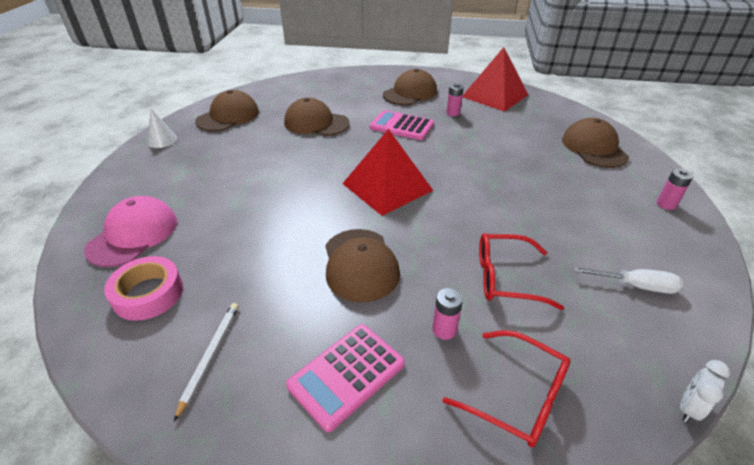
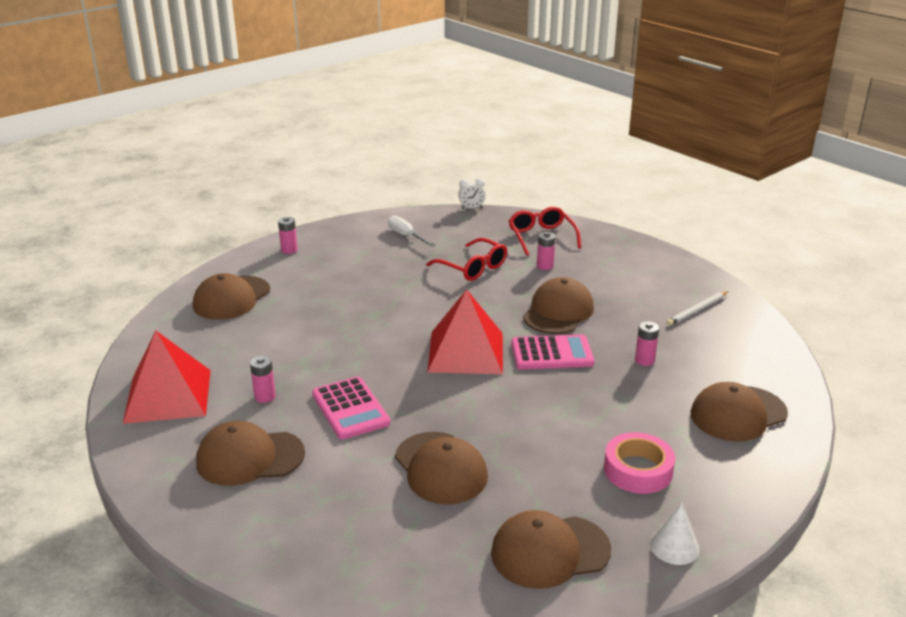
camera: 140 degrees left, 10 degrees down
pink cap [84,196,177,267] -> brown cap [691,382,788,442]
pink tape [104,256,183,321] -> pink tape moved to [604,432,675,494]
pink calculator [286,324,405,432] -> pink calculator moved to [511,335,594,369]
none -> pink battery [635,321,659,366]

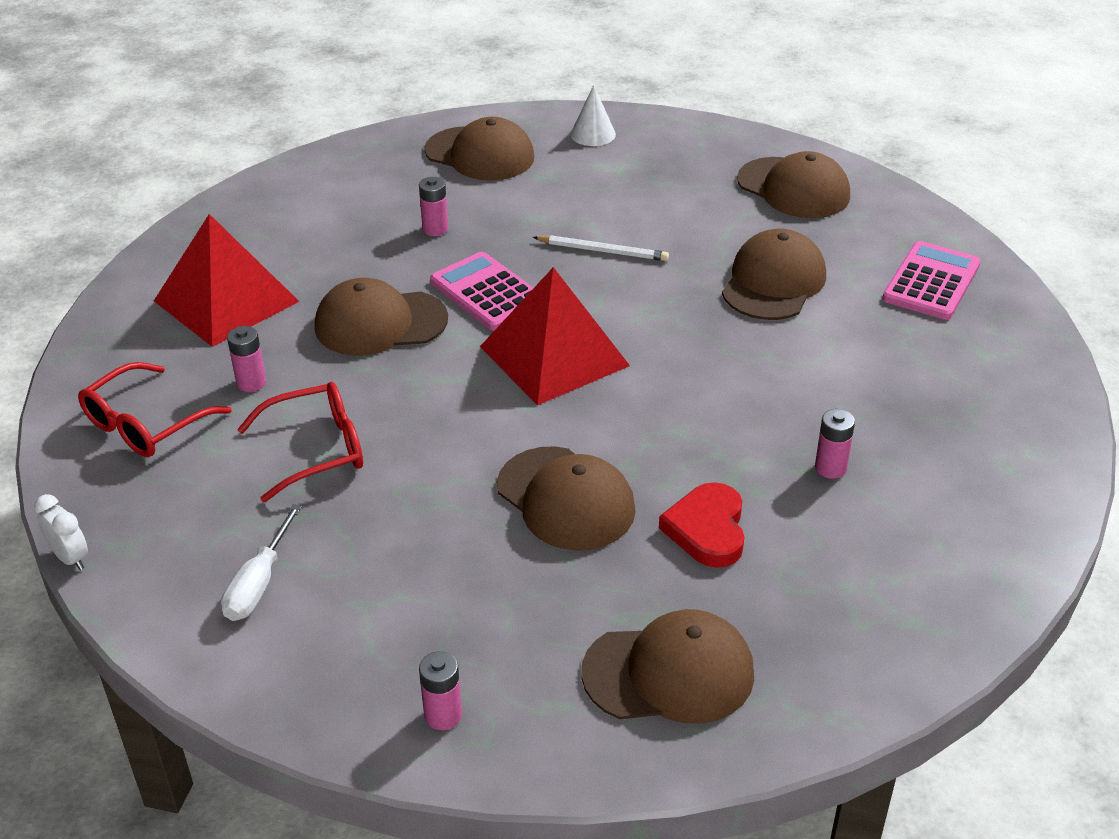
camera: 125 degrees left, 10 degrees up
red pyramid [123,331,211,424] -> red pyramid moved to [154,214,300,347]
brown cap [196,421,305,486] -> brown cap moved to [497,446,636,551]
pink calculator [312,377,390,440] -> pink calculator moved to [882,241,981,320]
red glasses [426,238,507,281] -> red glasses turned 60 degrees clockwise [237,382,363,502]
pink tape [604,432,675,494] -> none
white cone [650,503,699,565] -> white cone moved to [571,85,616,146]
white pencil [666,291,728,326] -> white pencil moved to [533,235,669,261]
none -> red heart [659,482,744,568]

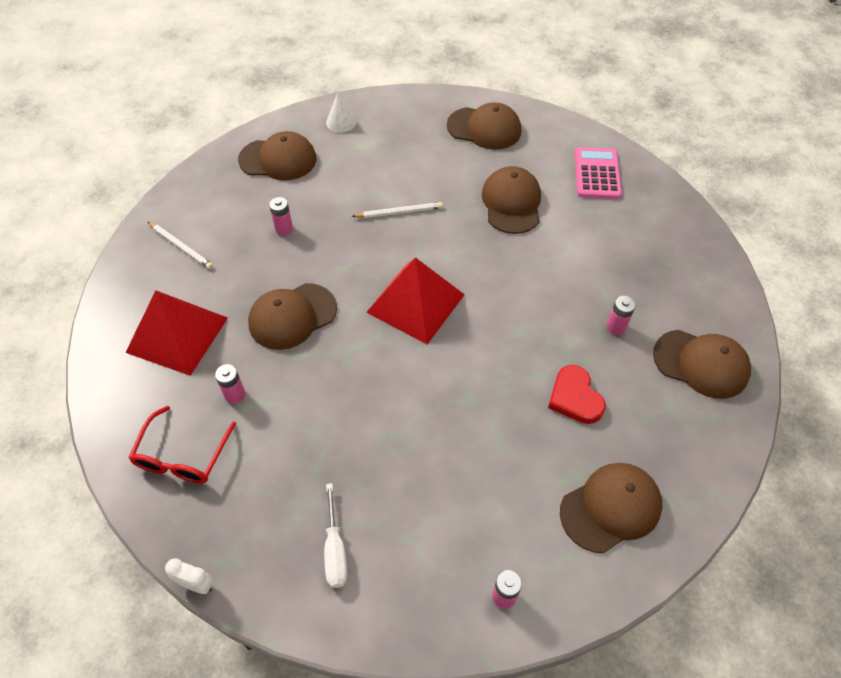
camera: 25 degrees left, 15 degrees up
red glasses [237,382,363,502] -> none
pink calculator [430,252,533,331] -> none
brown cap [497,446,636,551] -> brown cap moved to [653,330,751,399]
none -> white pencil [148,222,213,269]

